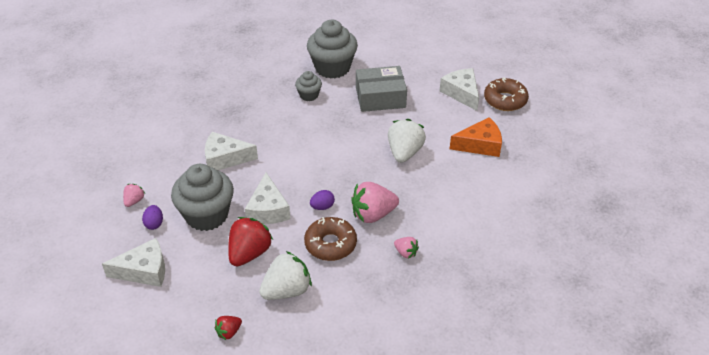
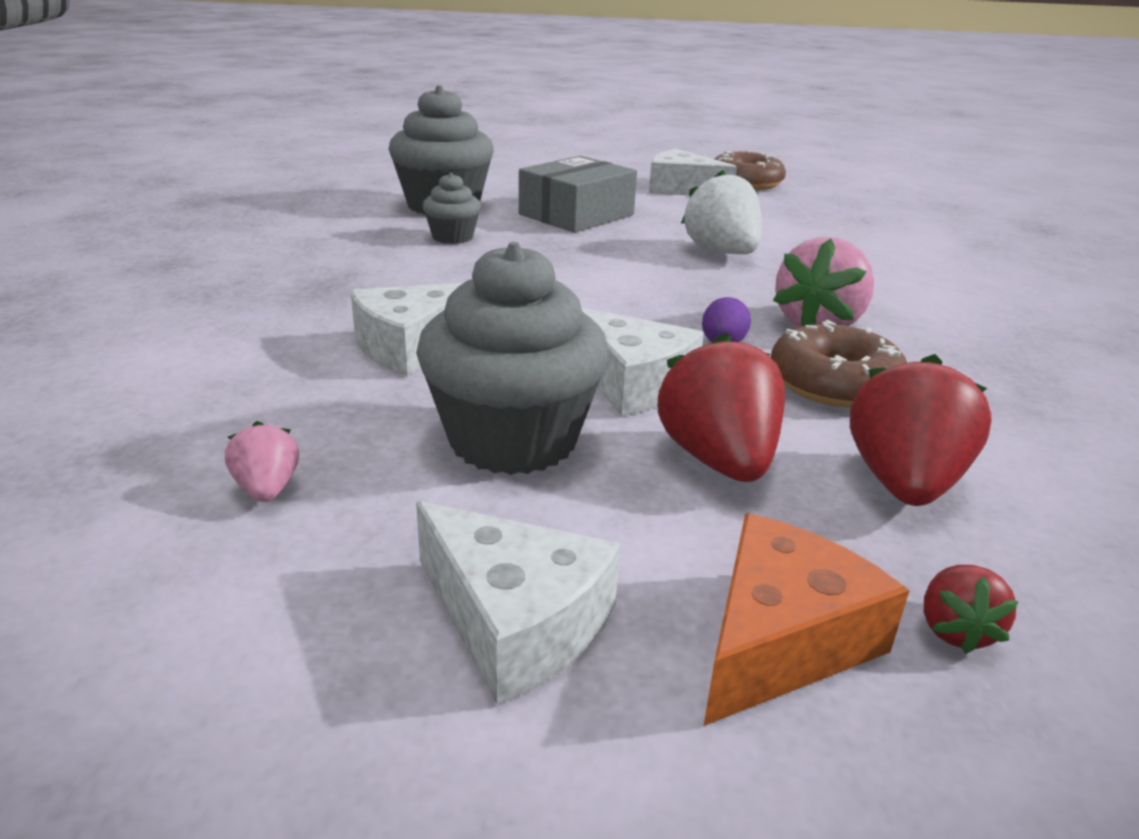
camera: 40 degrees left, 15 degrees down
white cheese [102,238,165,287] -> white cheese turned 90 degrees clockwise [416,501,621,705]
purple egg [142,205,163,230] -> none
white strawberry [259,251,312,300] -> red strawberry [850,354,992,506]
pink strawberry [394,237,419,258] -> none
orange cheese [450,117,502,157] -> orange cheese moved to [704,513,909,726]

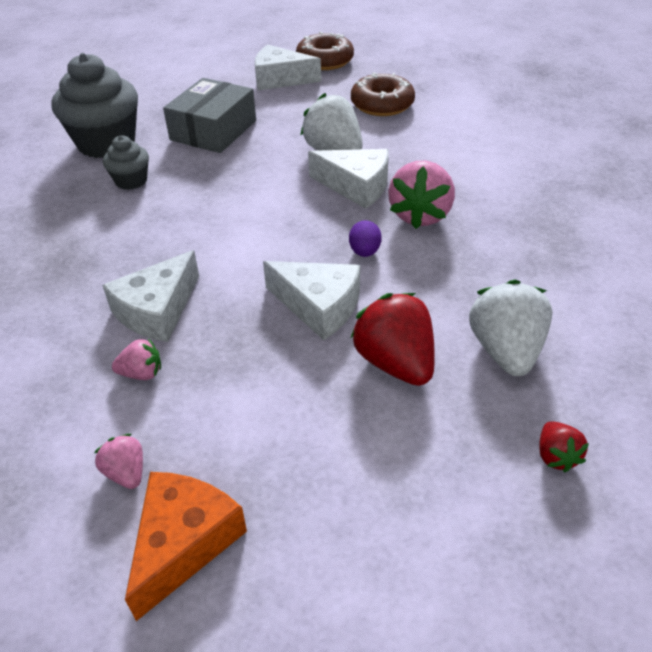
camera: 15 degrees left, 15 degrees up
grey cupcake [416,242,609,475] -> none
white cheese [416,501,621,705] -> white cheese moved to [308,149,389,209]
orange cheese [704,513,909,726] -> orange cheese moved to [125,472,247,621]
brown donut [771,320,907,408] -> brown donut moved to [351,72,415,116]
red strawberry [850,354,992,506] -> white strawberry [469,279,553,376]
none -> pink strawberry [112,338,161,380]

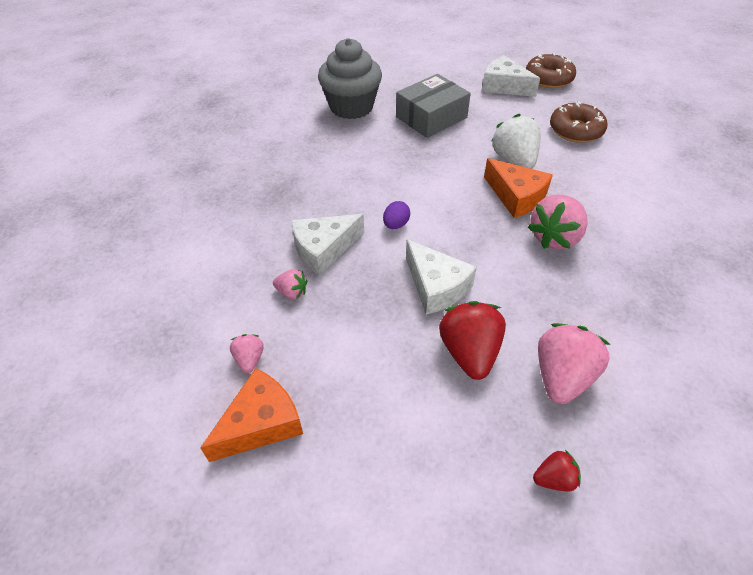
camera: 25 degrees right, 5 degrees up
grey cupcake [103,136,149,190] -> none
white cheese [308,149,389,209] -> orange cheese [484,158,553,218]
purple egg [349,220,382,257] -> purple egg moved to [383,201,410,229]
white strawberry [469,279,553,376] -> pink strawberry [538,323,611,404]
red strawberry [539,421,589,472] -> red strawberry turned 120 degrees counterclockwise [533,450,581,492]

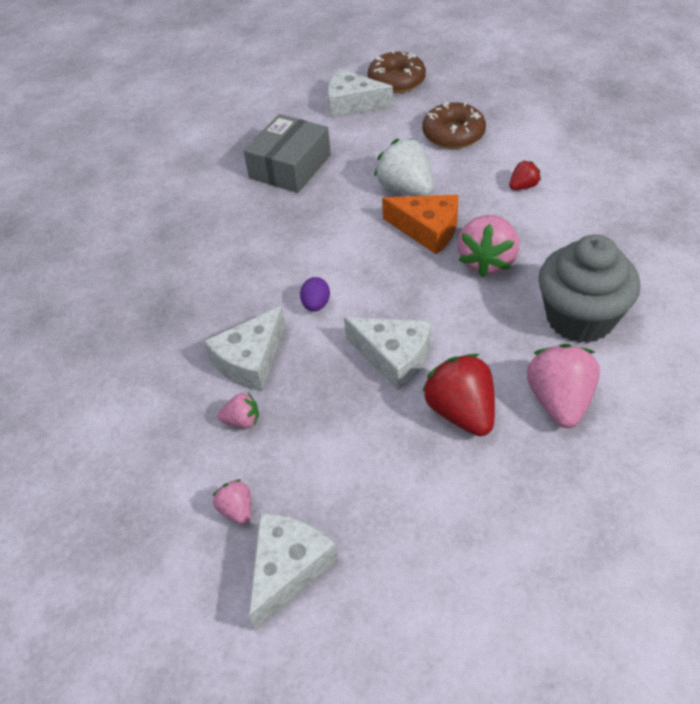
camera: 20 degrees left, 0 degrees up
orange cheese [200,368,303,462] -> white cheese [249,513,338,630]
grey cupcake [318,38,382,119] -> grey cupcake moved to [538,234,641,343]
red strawberry [533,450,581,492] -> red strawberry moved to [509,160,541,190]

